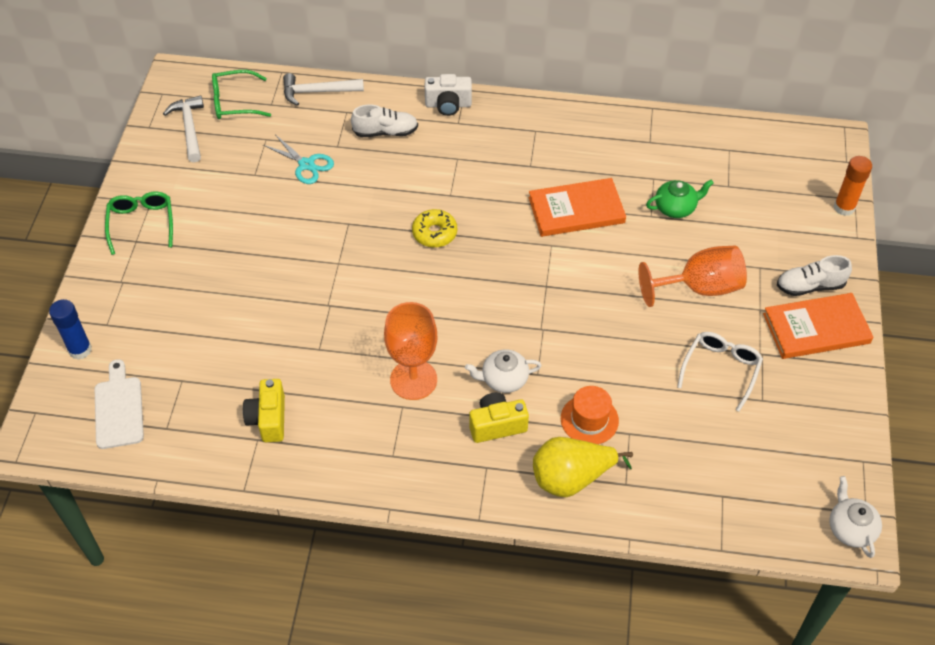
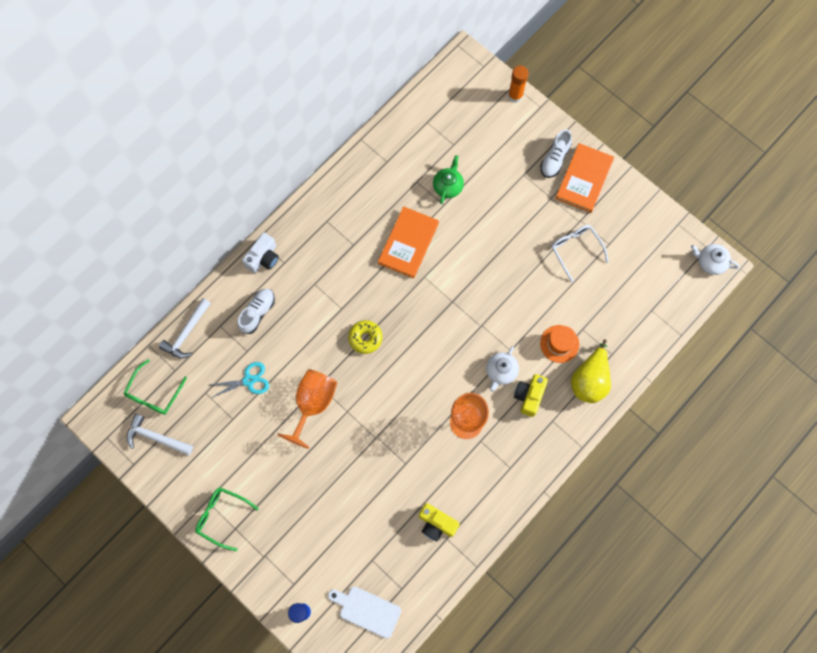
camera: 55 degrees left, 20 degrees up
orange goblet [638,245,747,307] -> orange goblet moved to [278,369,337,449]

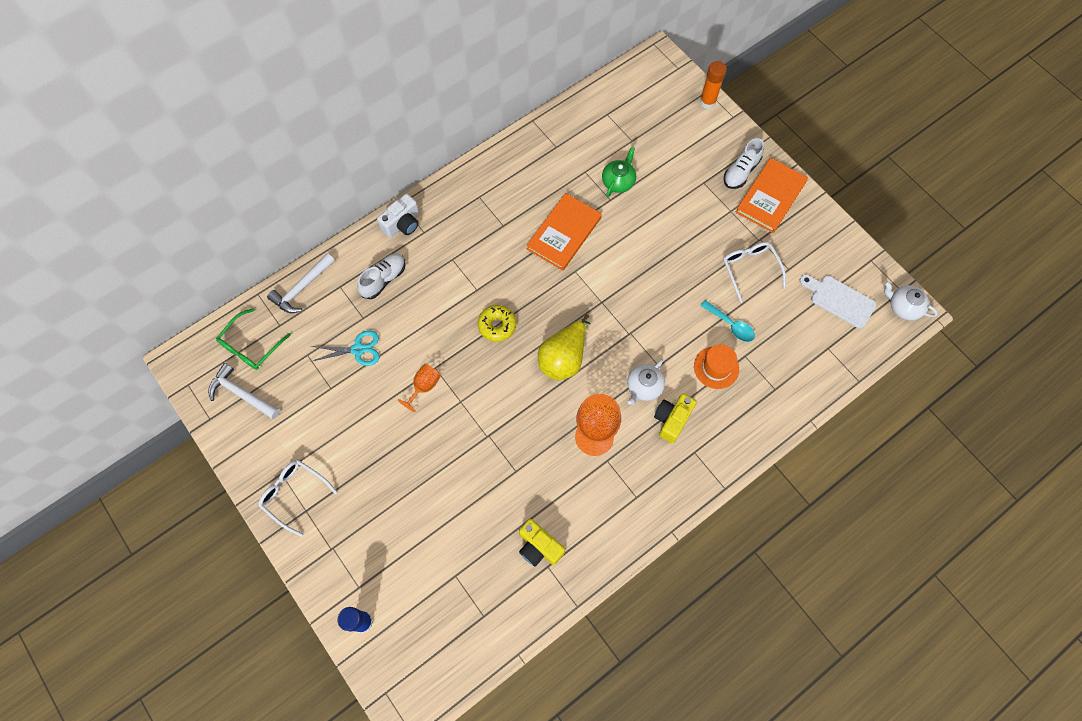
camera: 10 degrees right, 5 degrees down
green glasses [195,487,259,551] -> white glasses [258,459,338,537]
orange goblet [278,369,337,449] -> orange goblet [398,364,441,412], size x0.55
white cutting board [328,587,401,639] -> white cutting board moved to [799,275,876,329]
yellow pear [571,339,611,403] -> yellow pear moved to [538,314,591,380]
none -> turquoise spoon [700,300,755,342]

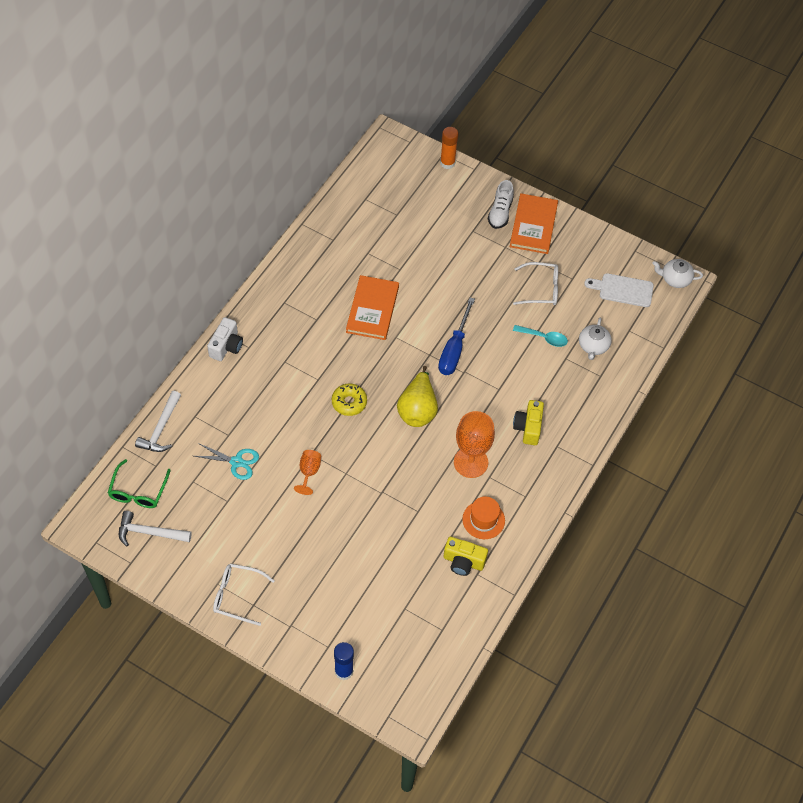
camera: 25 degrees left, 10 degrees down
turquoise scissors [311,331,380,366] -> turquoise scissors turned 45 degrees clockwise [194,443,259,480]
white shoe [357,253,405,299] -> none
green teapot [602,147,636,197] -> none
white teapot [627,359,665,405] -> white teapot moved to [579,318,612,360]
orange hat [694,344,739,389] -> orange hat moved to [462,496,505,539]
white glasses [723,242,786,303] -> white glasses turned 135 degrees clockwise [513,262,558,305]
none -> blue screwdriver [438,298,475,375]

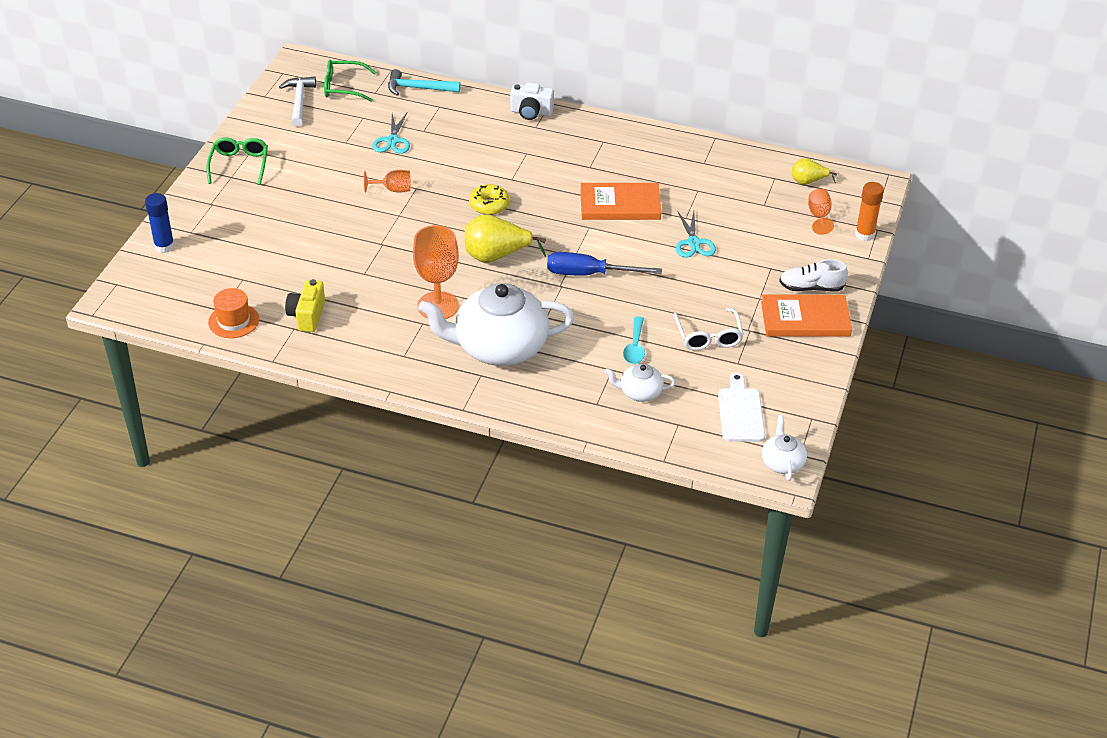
camera: 80 degrees right, 15 degrees down
white hammer [135,391,181,452] -> turquoise hammer [388,69,461,96]
white glasses [213,564,275,626] -> green glasses [206,137,268,185]
orange hat [462,496,505,539] -> orange hat moved to [208,288,259,338]
yellow camera [513,400,544,445] -> white teapot [418,283,574,366]
none -> turquoise scissors [676,211,716,258]
none -> yellow pear [792,158,837,185]
none -> orange goblet [808,189,834,235]

